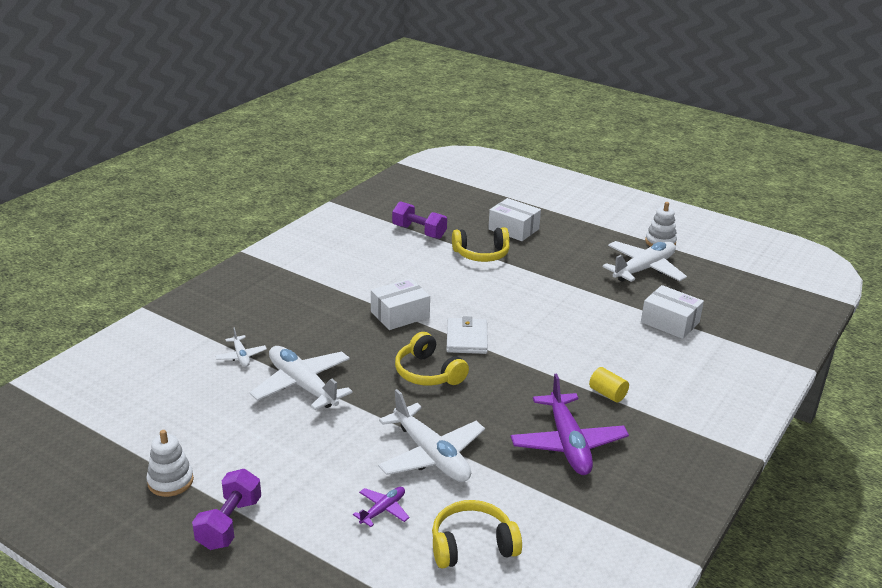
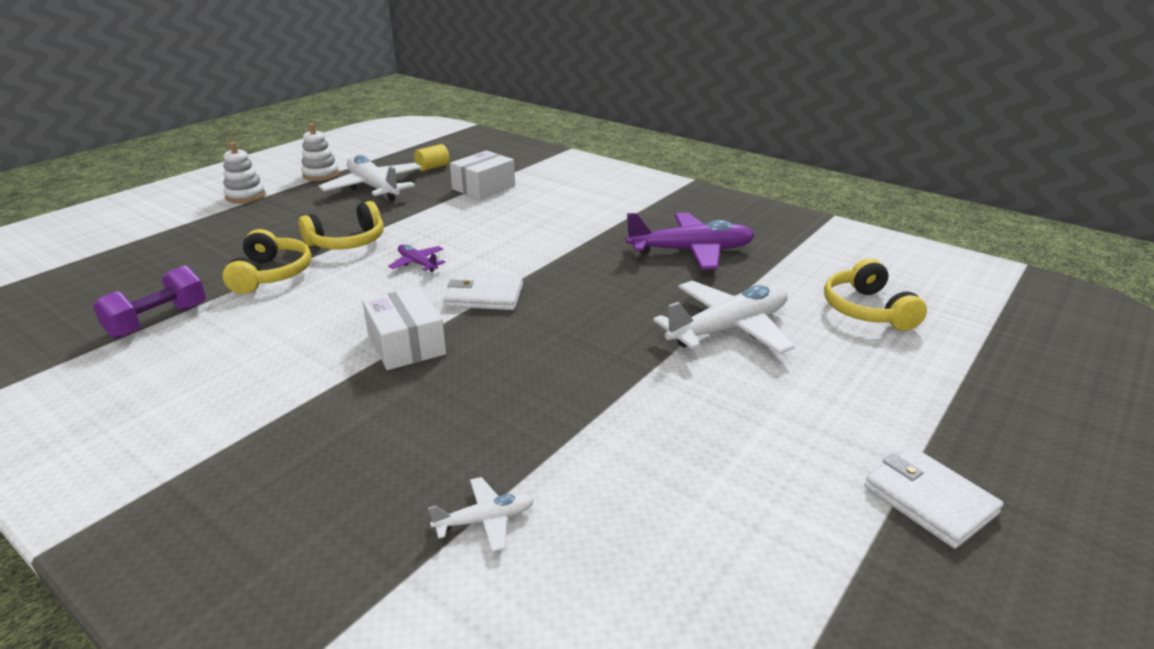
camera: 85 degrees left, 0 degrees up
white stacking toy [146,430,194,497] -> white stacking toy moved to [223,142,266,203]
purple dumbbell [192,469,261,550] -> white wallet [864,447,1004,549]
white plane [250,346,353,410] -> none
purple plane [353,487,410,527] -> purple plane moved to [388,244,445,272]
yellow headphones [395,332,469,386] -> yellow headphones moved to [299,201,383,250]
white box [488,198,541,241] -> none
yellow cylinder [589,367,629,402] -> yellow cylinder moved to [414,144,450,171]

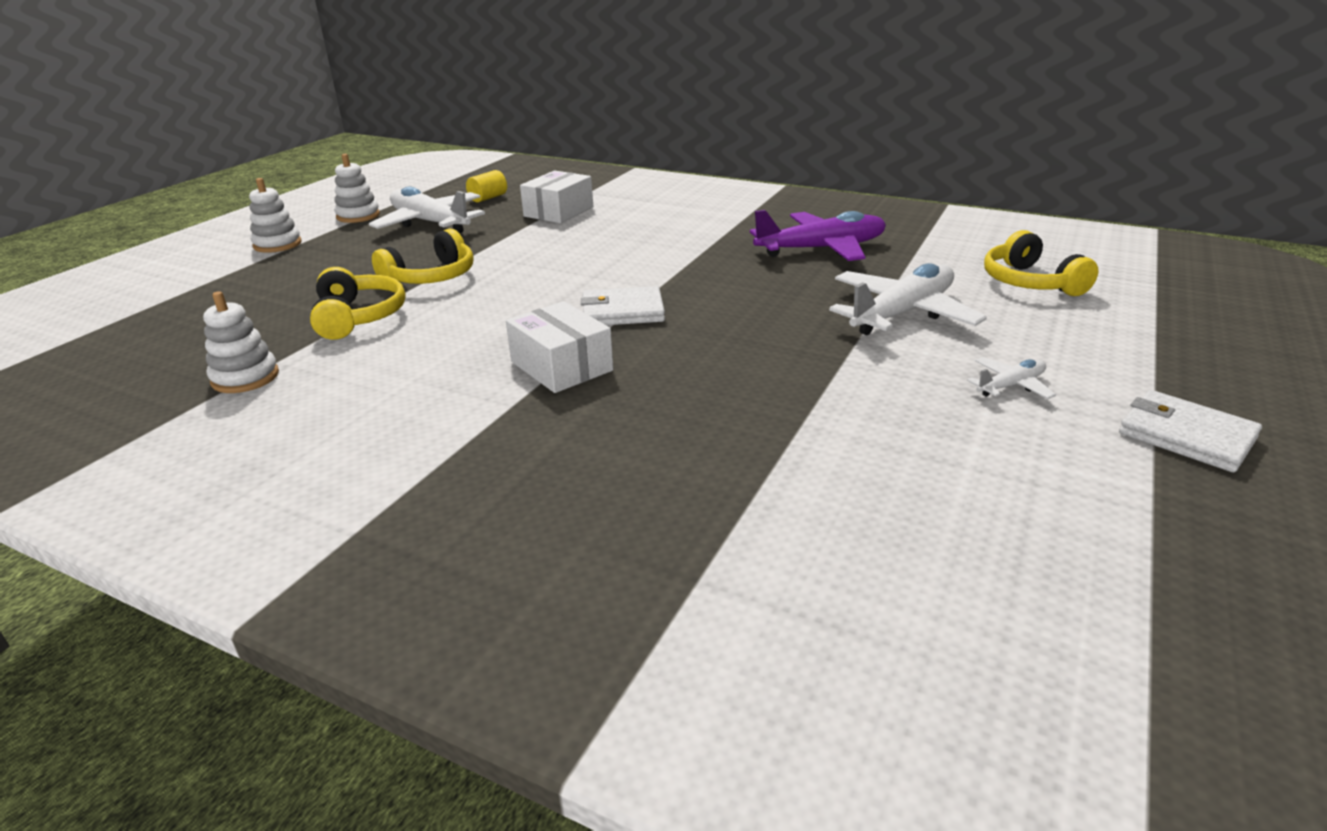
camera: 10 degrees left, 0 degrees up
purple dumbbell [93,265,206,339] -> white stacking toy [203,291,279,393]
purple plane [388,244,445,272] -> none
white plane [428,477,534,552] -> white plane moved to [967,357,1056,399]

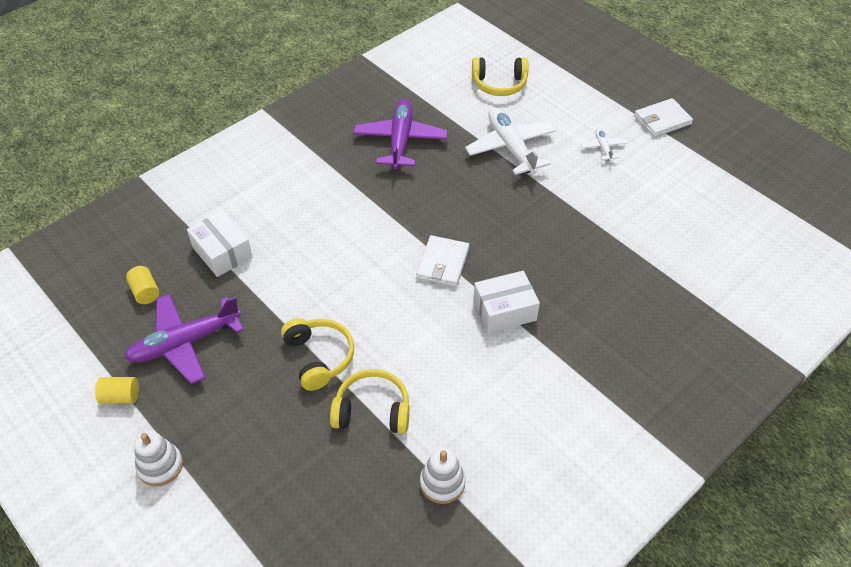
camera: 70 degrees left, 20 degrees up
white stacking toy [334,154,380,223] -> yellow cylinder [95,377,139,404]
white plane [369,187,485,233] -> purple plane [124,294,244,384]

